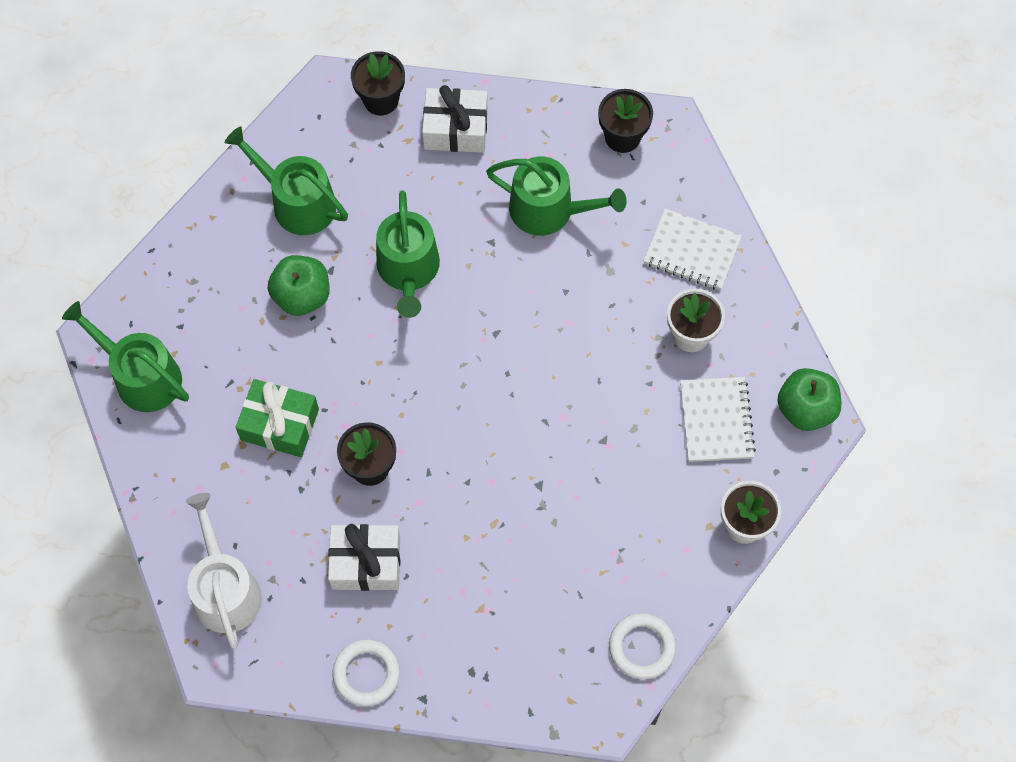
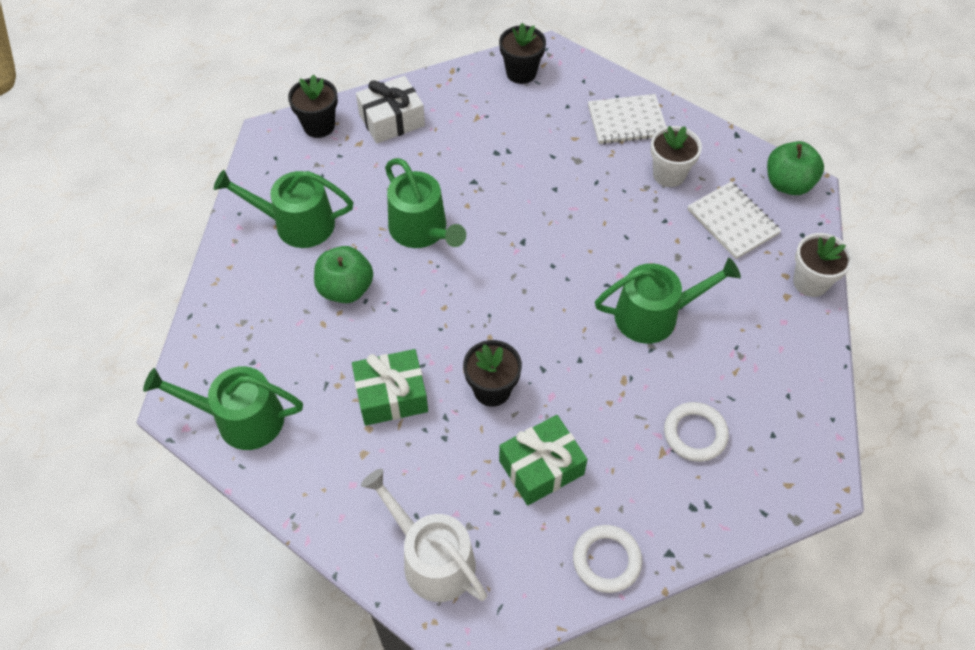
camera: 30 degrees left, 10 degrees down
white gift [328,524,400,591] -> green gift [499,415,588,505]
green watering can [486,156,627,236] -> green watering can moved to [595,258,741,344]
white ring [609,613,676,679] -> white ring moved to [664,402,729,462]

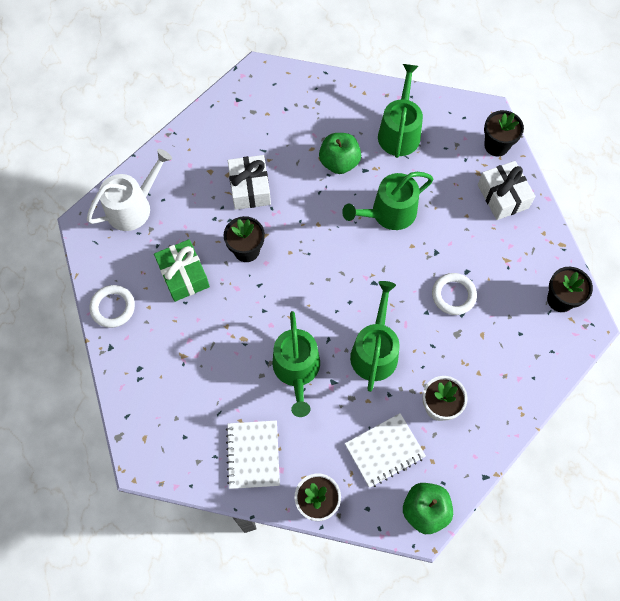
camera: 95 degrees right, 10 degrees up
green watering can [143,366,303,450] -> green watering can moved to [350,281,399,392]
green gift [352,349,428,426] -> white gift [228,155,271,210]
white notebook [588,94,666,144] -> white notebook moved to [226,420,280,489]
white ring [664,402,729,462] -> white ring moved to [432,273,477,315]

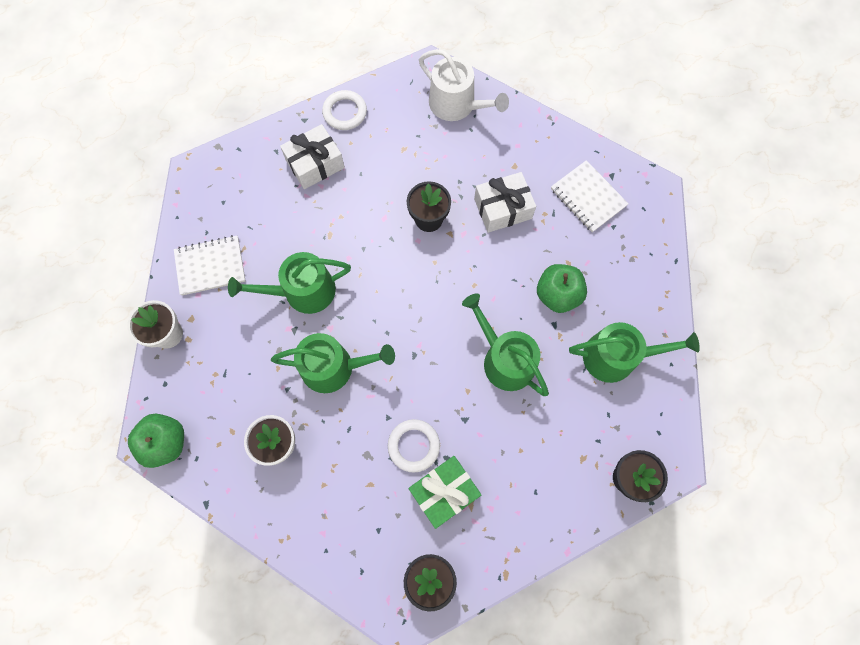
camera: 80 degrees right, 5 degrees up
green gift [154,239,210,302] -> green gift moved to [408,456,481,529]
white notebook [345,413,426,488] -> white notebook moved to [551,160,629,232]
white gift [478,161,535,220] -> white gift moved to [280,124,345,189]

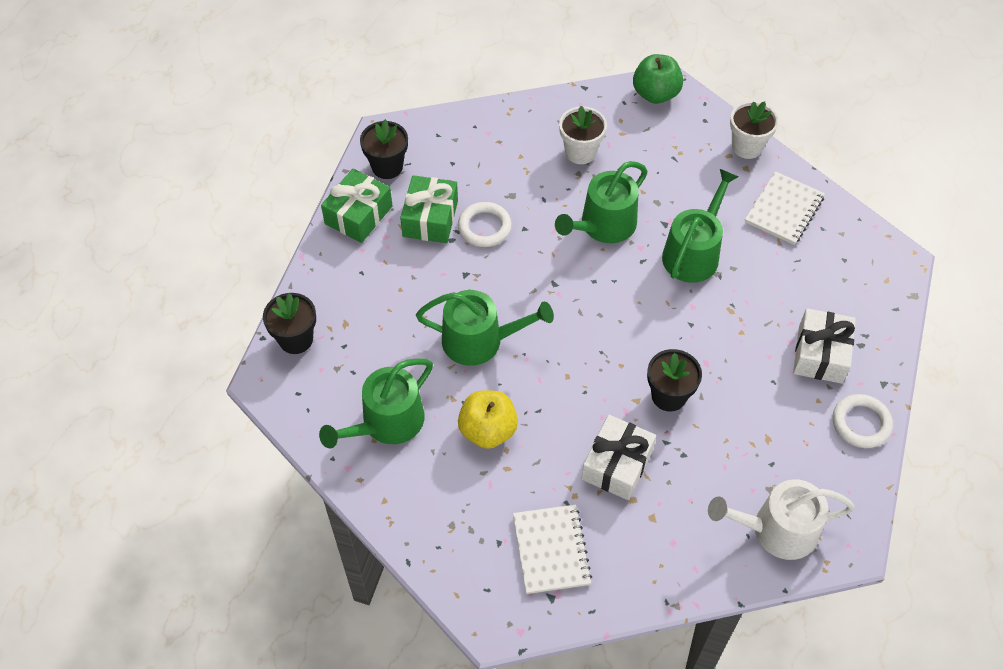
camera: 135 degrees right, 15 degrees down
green apple [537,264,587,313] -> yellow apple [458,391,518,449]
white notebook [551,160,629,232] -> white notebook turned 75 degrees clockwise [513,505,592,594]
none -> green gift [321,169,393,243]

